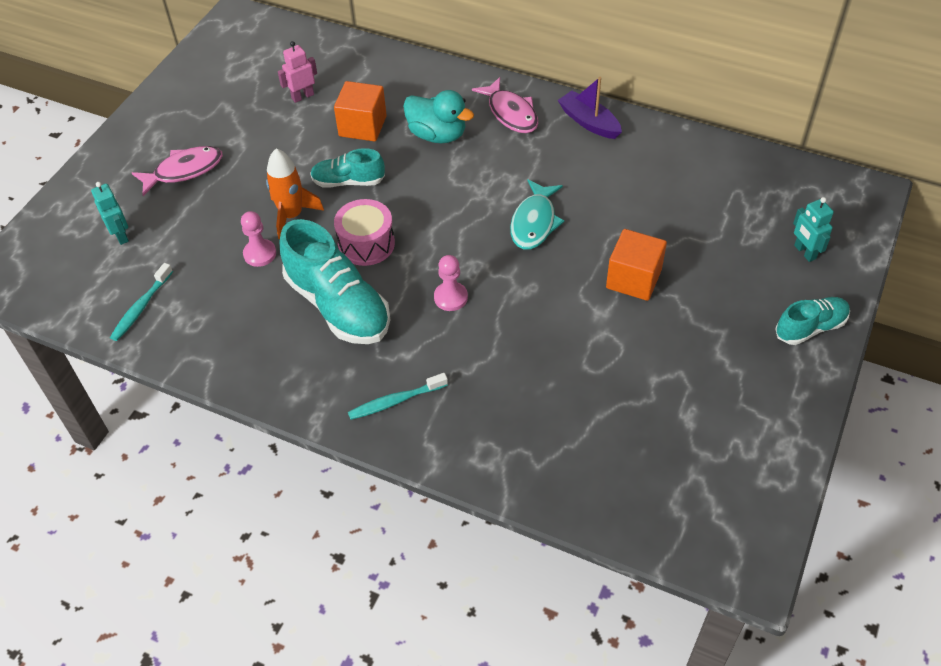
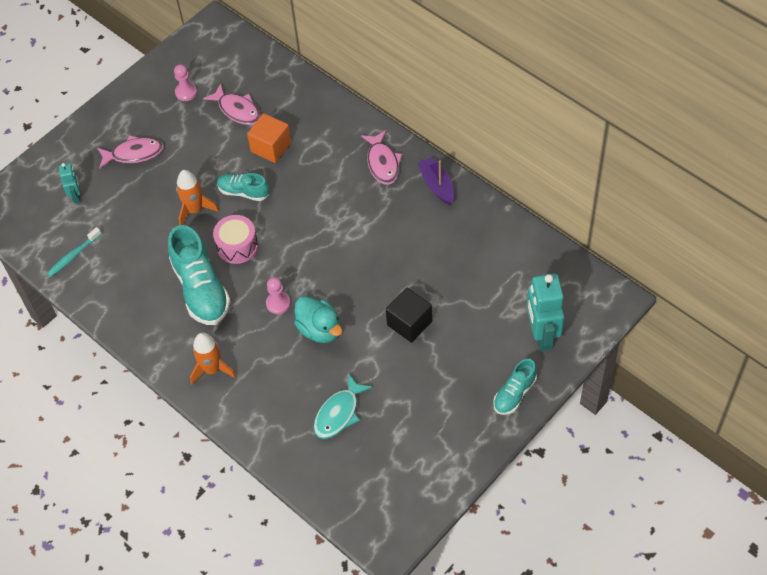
camera: 20 degrees right, 5 degrees up
pink pawn [241,211,276,267] -> pink pawn moved to [174,64,197,101]
pink robot [278,41,317,103] -> pink fish [203,83,261,125]
turquoise toothbrush [348,373,448,420] -> orange rocket [190,333,236,385]
turquoise duck [403,90,474,143] -> turquoise duck moved to [294,296,342,343]
turquoise fish [510,179,564,250] -> turquoise fish moved to [314,374,373,439]
orange cube [606,229,667,301] -> black cube [386,288,432,343]
turquoise shoe [775,297,850,345] -> turquoise shoe turned 135 degrees clockwise [493,359,537,415]
turquoise robot [793,197,834,262] -> turquoise robot [527,273,565,351], size x1.89

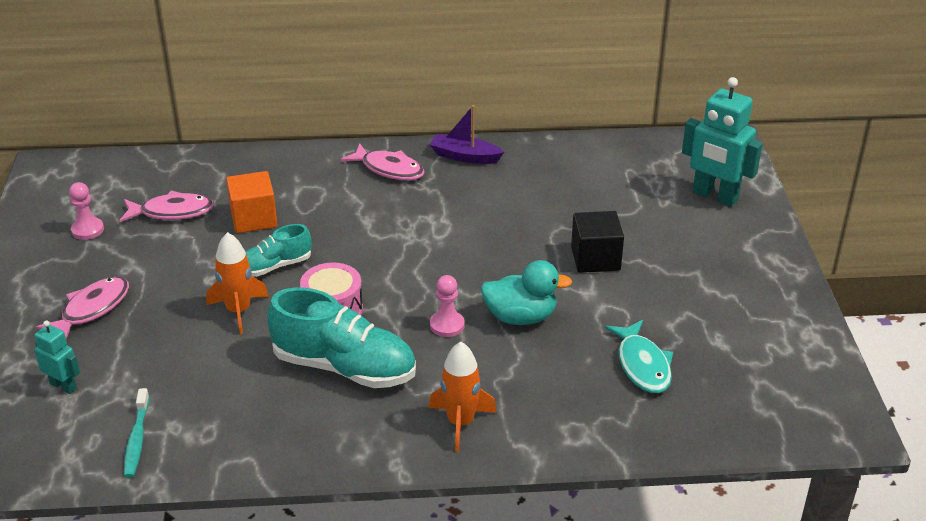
camera: 50 degrees left, 20 degrees down
turquoise shoe [493,359,537,415] -> none

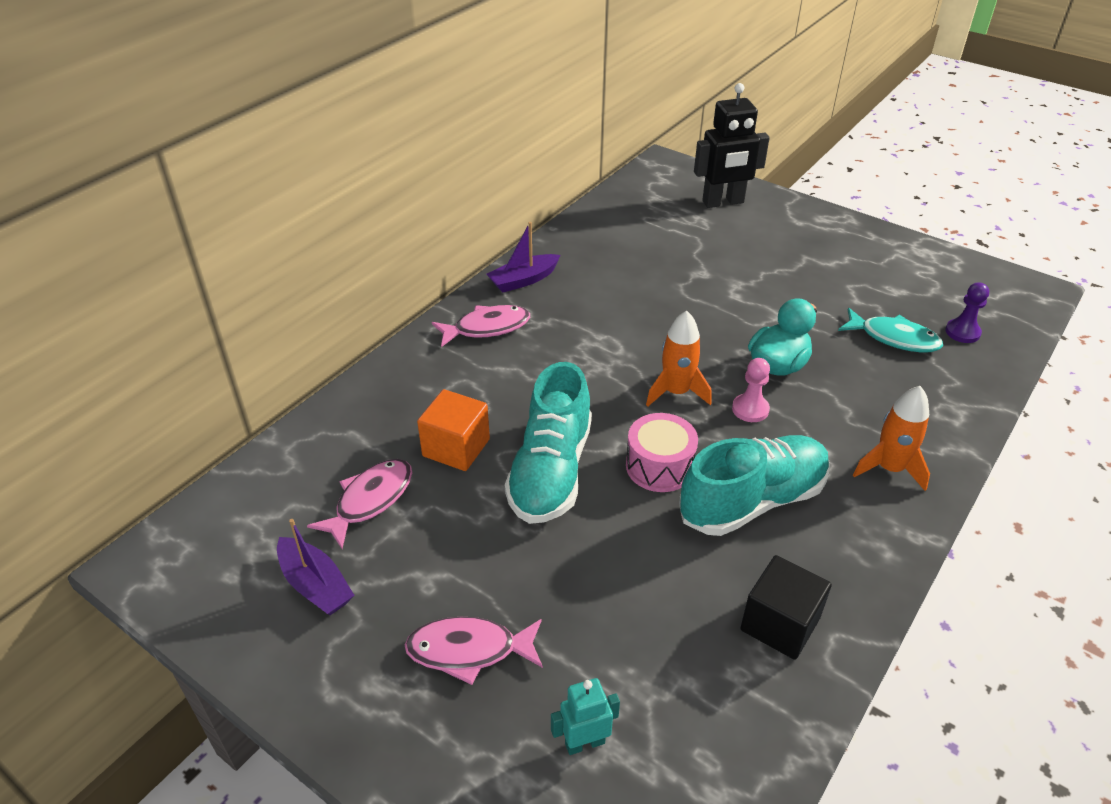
camera: 50 degrees left, 5 degrees up
pink fish [36,277,129,339] -> pink fish turned 75 degrees counterclockwise [405,617,543,685]
pink pawn [69,182,104,240] -> purple boat [277,519,354,615]
turquoise toothbrush [124,388,149,478] -> none
orange rocket [206,232,269,334] -> orange rocket moved to [646,310,712,407]
turquoise shoe [245,224,312,277] -> turquoise shoe [505,362,592,524], size x1.79
black cube [571,211,624,273] -> black cube moved to [740,555,832,660]
turquoise robot [682,77,762,207] -> black robot [694,83,770,208]
none -> purple pawn [945,282,989,343]

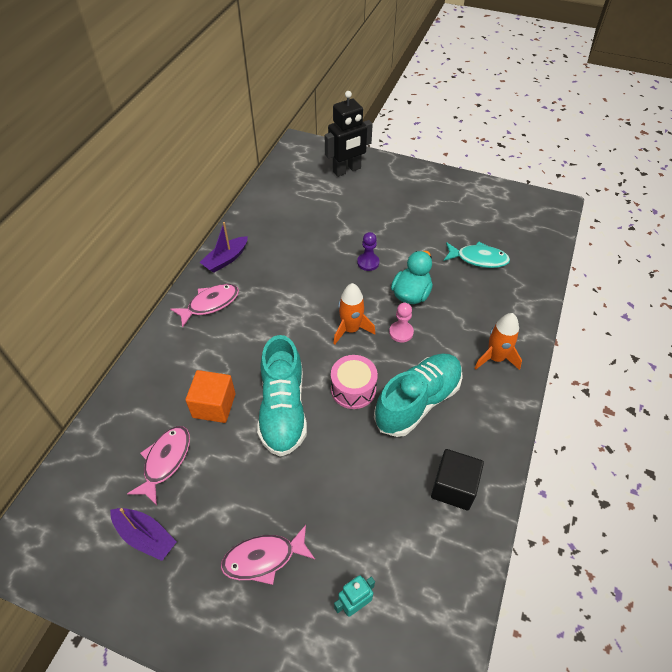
camera: 15 degrees left, 10 degrees up
purple pawn [945,282,989,343] -> purple pawn moved to [357,232,379,271]

